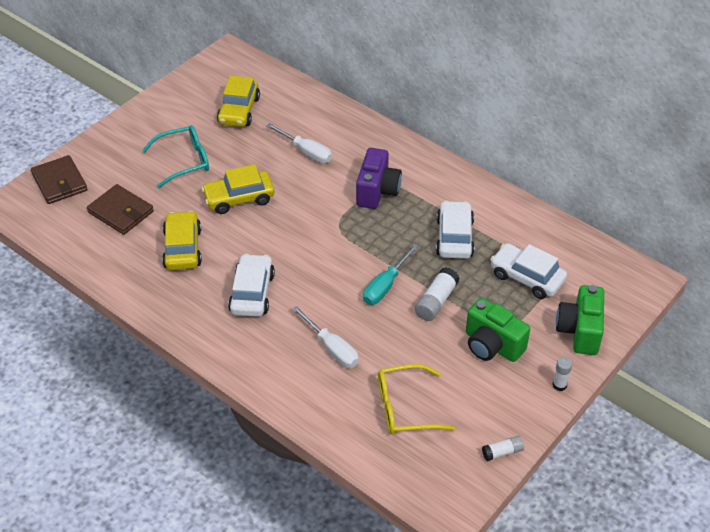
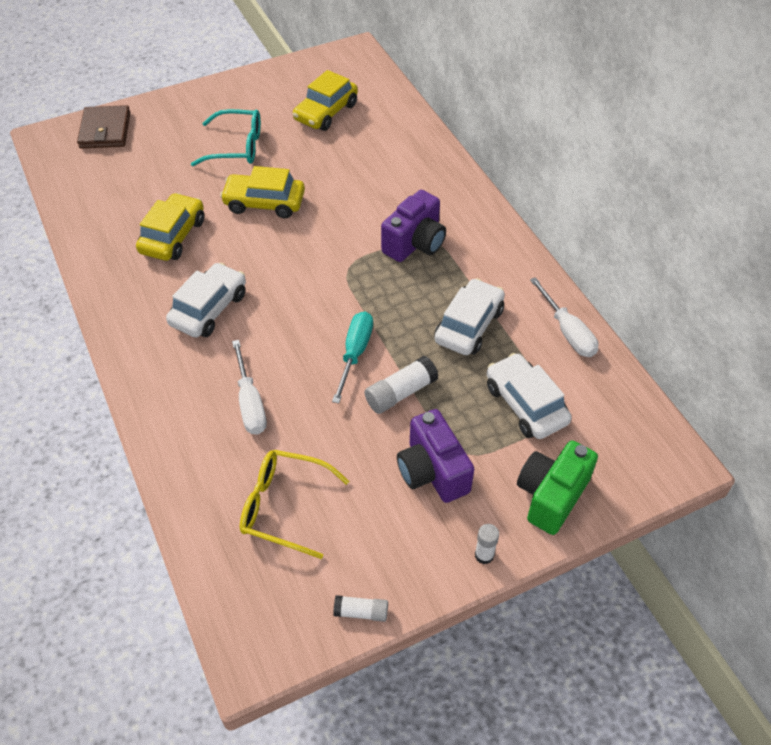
camera: 25 degrees right, 5 degrees up
brown wallet [87,184,154,235] -> none
white screwdriver [266,123,332,163] -> white screwdriver moved to [530,277,598,357]
turquoise screwdriver [363,244,418,305] -> turquoise screwdriver turned 135 degrees clockwise [332,312,373,403]
green camera [466,298,530,362] -> purple camera [397,409,474,503]

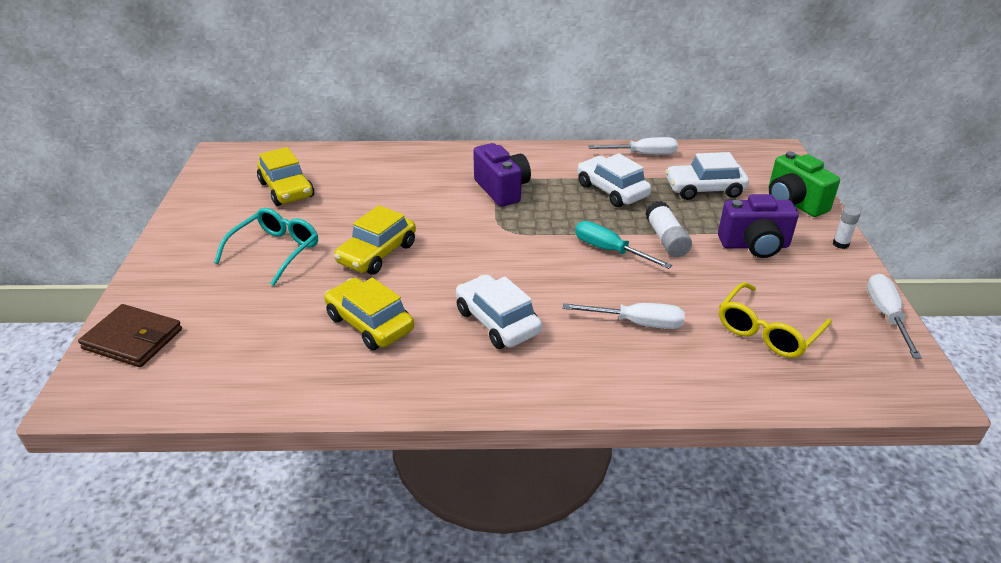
camera: 65 degrees left, 15 degrees down
white glue stick [333,595,388,622] -> white screwdriver [867,274,922,359]

